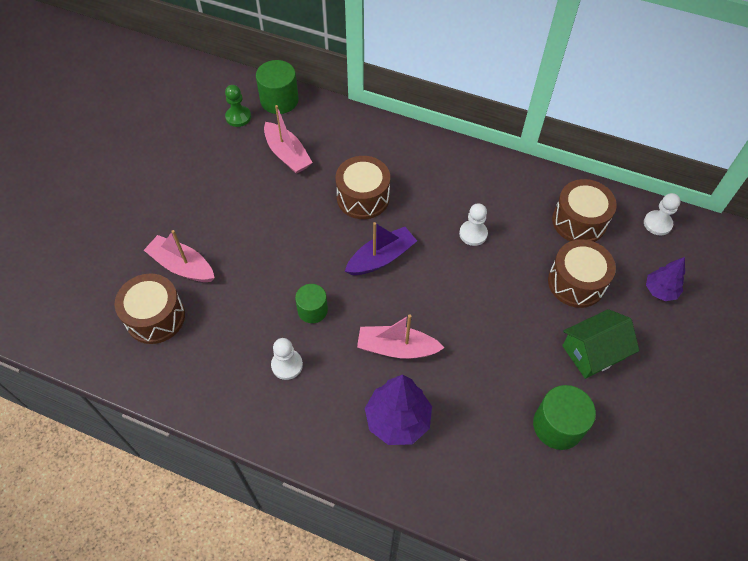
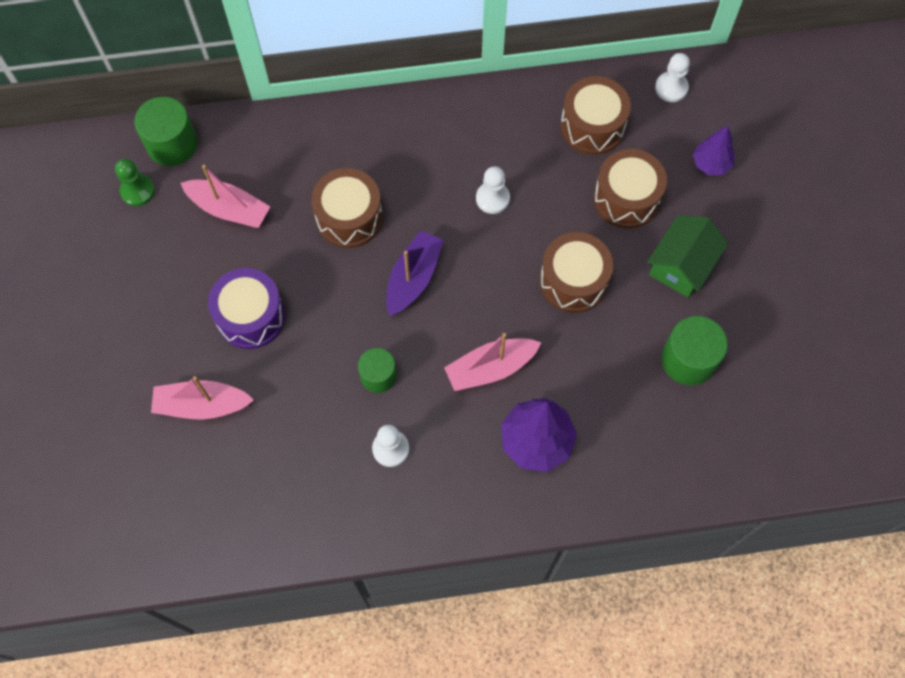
camera: 30 degrees left, 10 degrees up
brown drum [115,273,185,344] -> brown drum moved to [540,232,613,313]
none -> purple drum [208,268,285,349]

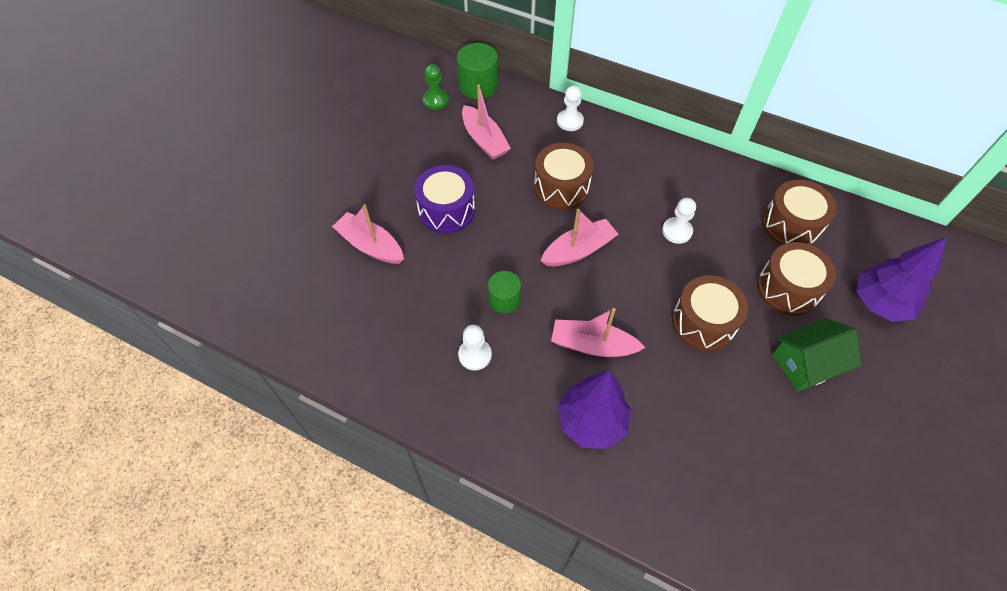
camera: 35 degrees right, 10 degrees down
purple boat [386,230,444,316] -> pink boat [541,209,618,266]
white pawn [655,53,690,102] -> white pawn moved to [557,86,584,131]
green cylinder [661,316,728,385] -> none
purple tree [693,126,734,175] -> purple tree [856,237,947,322], size x1.65

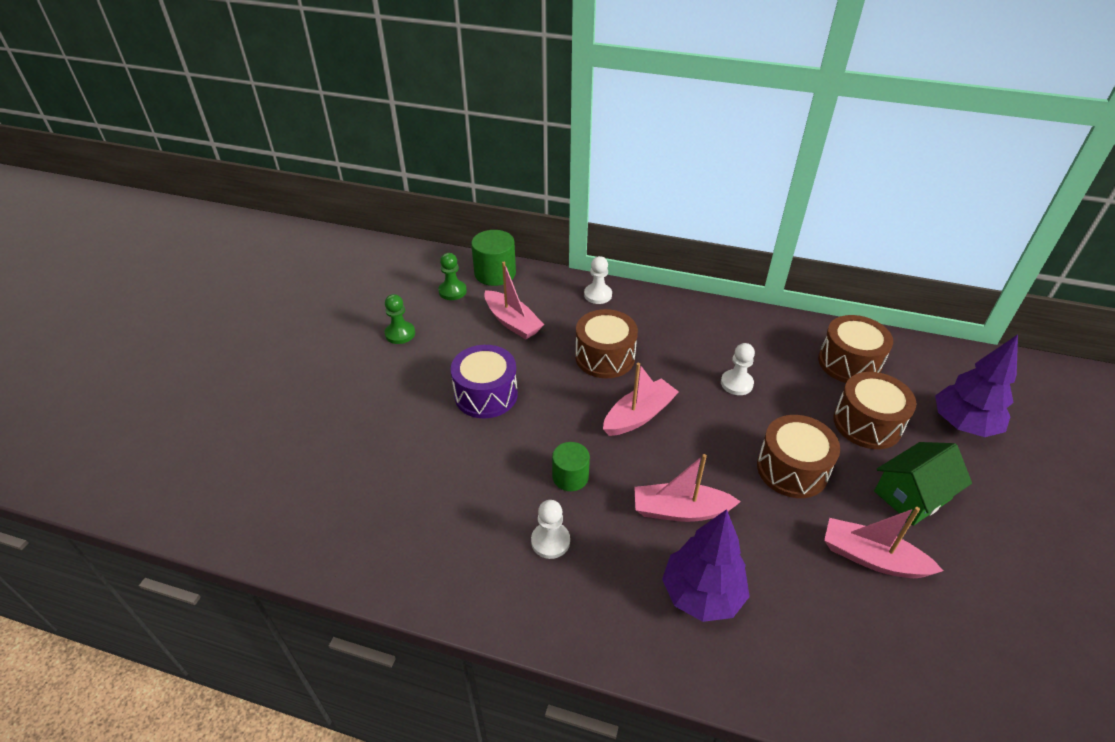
camera: 10 degrees left, 15 degrees down
pink boat [332,204,404,264] -> pink boat moved to [824,507,943,578]
none -> green pawn [385,294,415,344]

